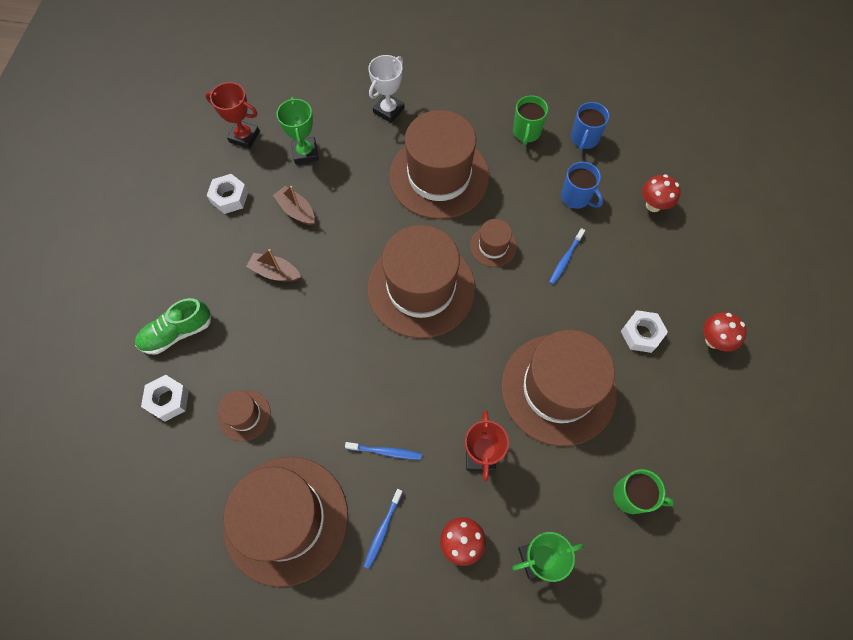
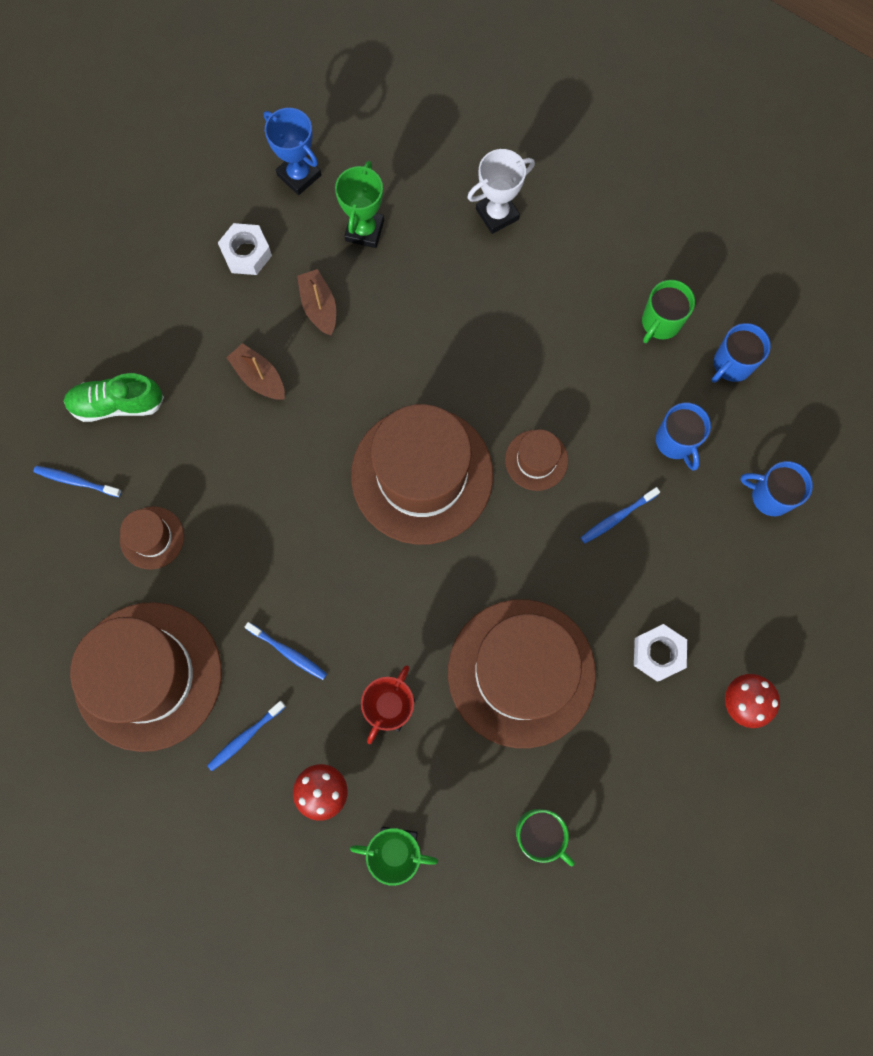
camera: 25 degrees right, 10 degrees up
white nut [141,375,189,422] -> blue toothbrush [33,466,122,497]
red trophy [205,82,260,149] -> blue trophy [264,108,321,195]
brown hat [389,110,489,219] -> none
red mushroom [642,174,681,212] -> blue mug [740,461,813,516]

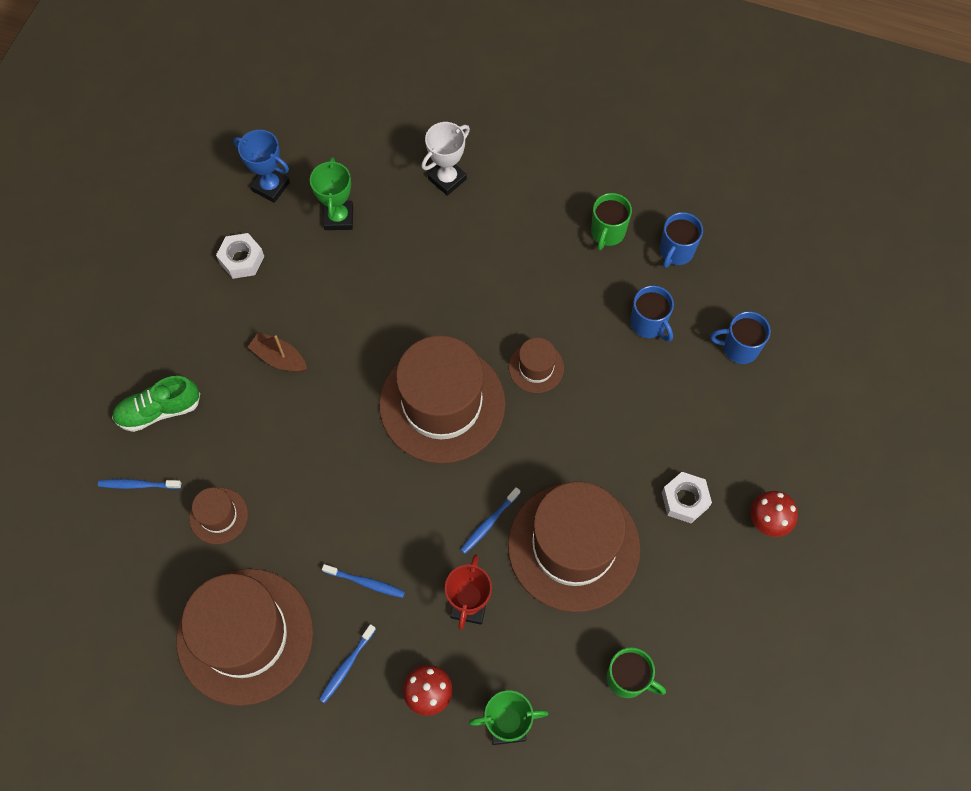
camera: 15 degrees left, 10 degrees down
brown boat [297,269,336,336] -> none
blue toothbrush [581,487,660,544] -> blue toothbrush moved to [460,487,520,554]

